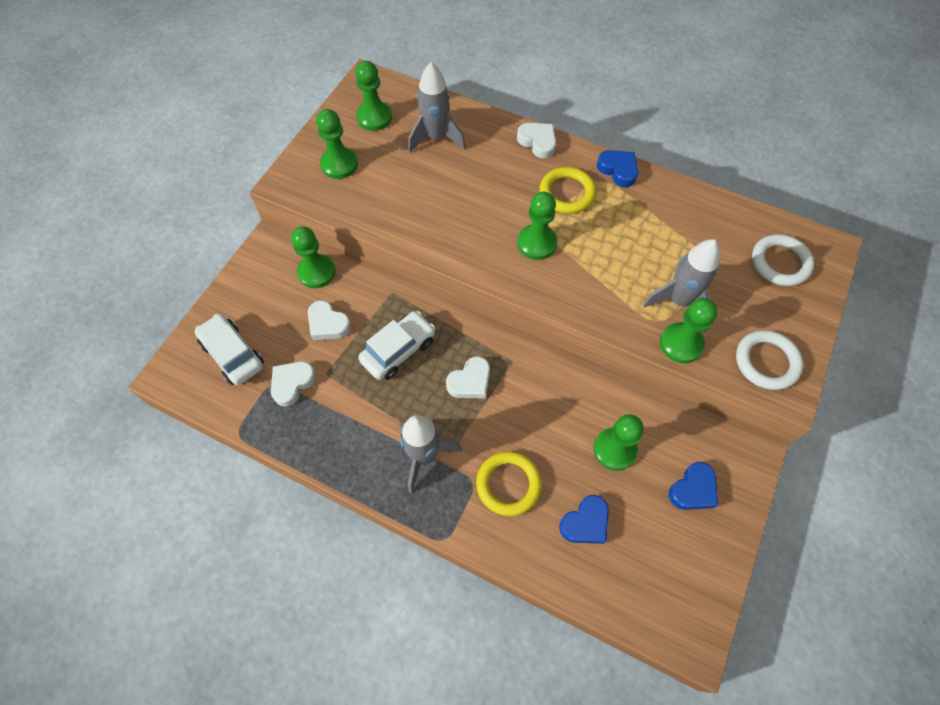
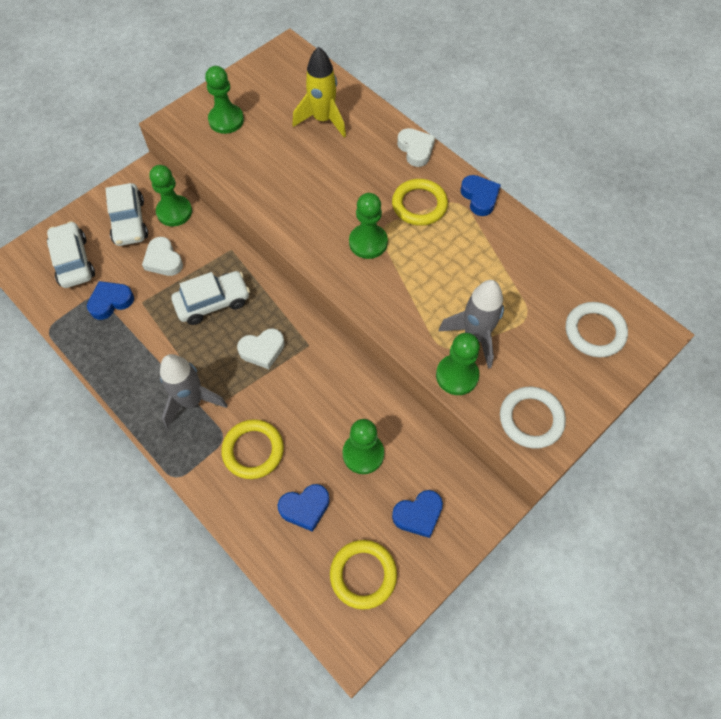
camera: 20 degrees right, 0 degrees up
white heart [271,361,316,407] -> blue heart [87,281,134,320]
green pawn [355,61,392,131] -> none
grey rocket [408,62,466,153] -> yellow rocket [292,47,346,137]
none -> white car [105,183,148,246]
none -> yellow ring [330,540,397,610]

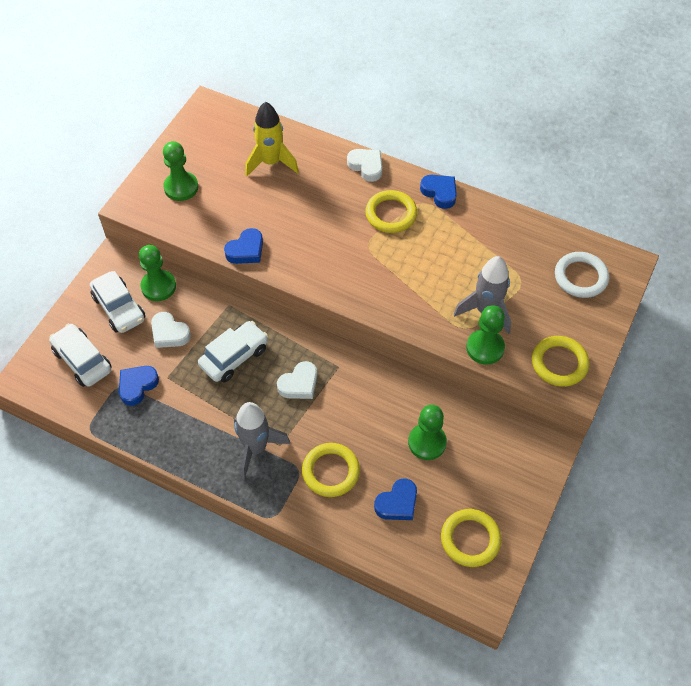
camera: 20 degrees left, 5 degrees down
green pawn [349,193,388,259] -> none
blue heart [392,490,443,538] -> blue heart moved to [224,228,263,264]
white ring [500,387,566,449] -> yellow ring [532,336,589,387]

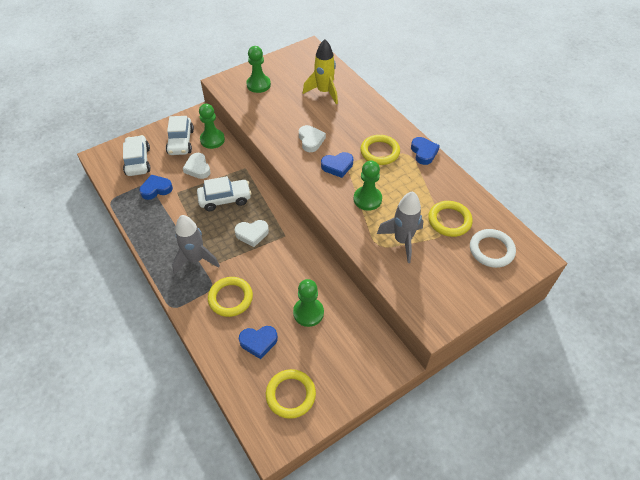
camera: 30 degrees right, 5 degrees down
blue heart [224,228,263,264] -> blue heart moved to [321,152,353,178]
white heart [347,149,382,182] -> white heart moved to [299,125,326,152]
green pawn [466,305,505,365] -> green pawn moved to [354,161,382,211]
yellow ring [532,336,589,387] -> yellow ring moved to [428,201,473,237]

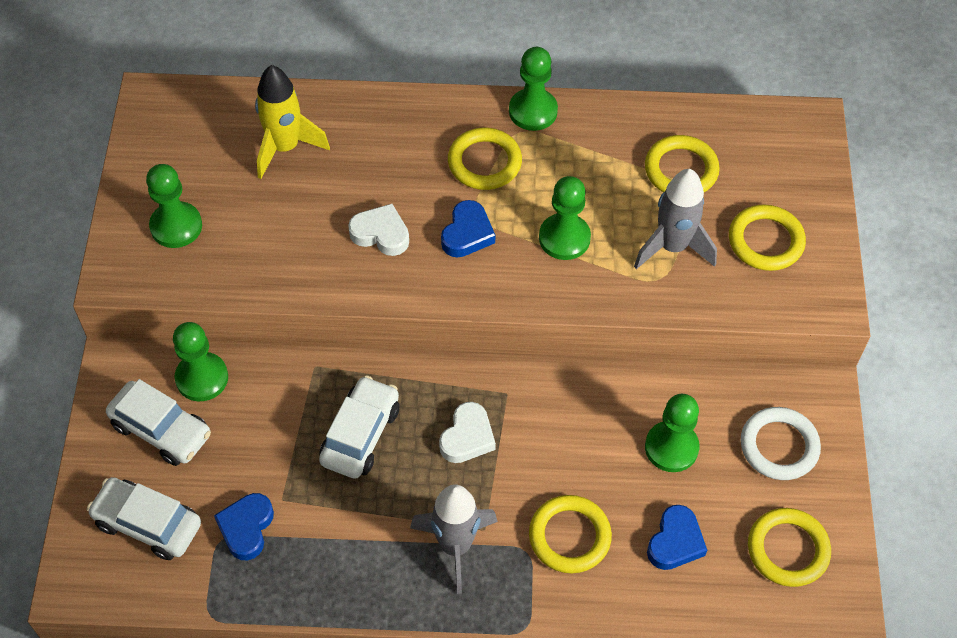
camera: 55 degrees left, 5 degrees up
white heart [183,153,210,179] -> none
blue heart [411,137,440,165] -> green pawn [509,47,558,131]
white ring [470,229,516,268] -> white ring moved to [741,407,821,480]
none -> yellow ring [729,204,806,271]

